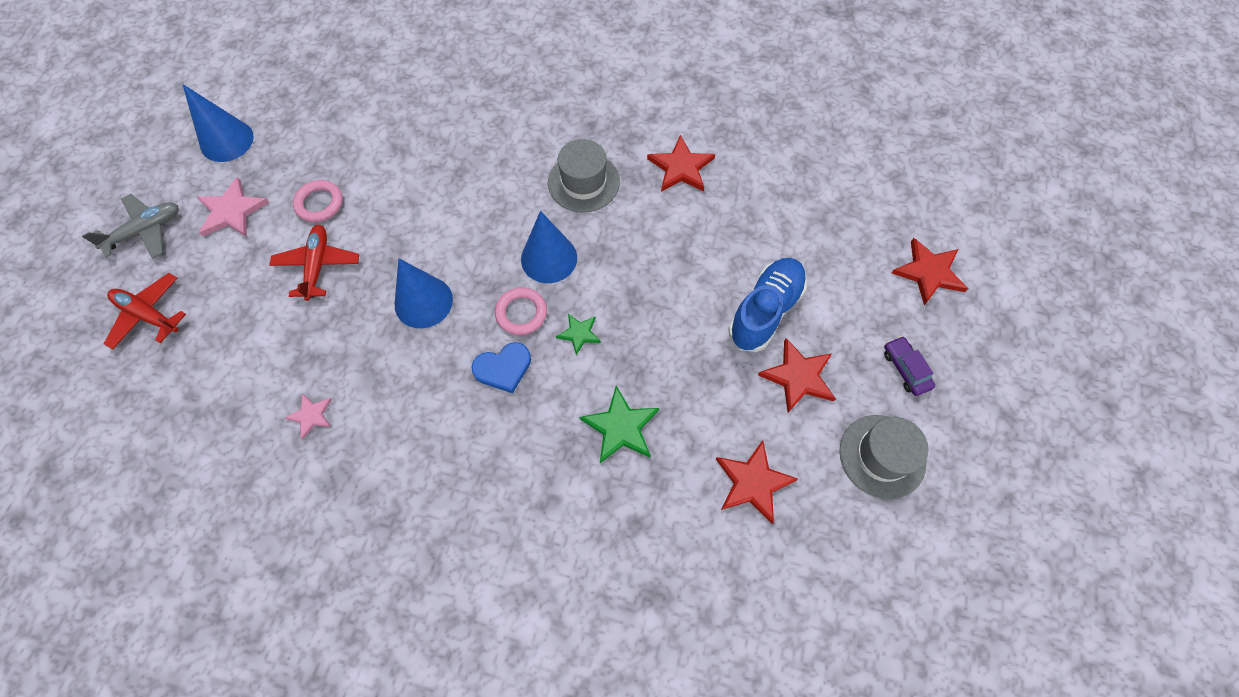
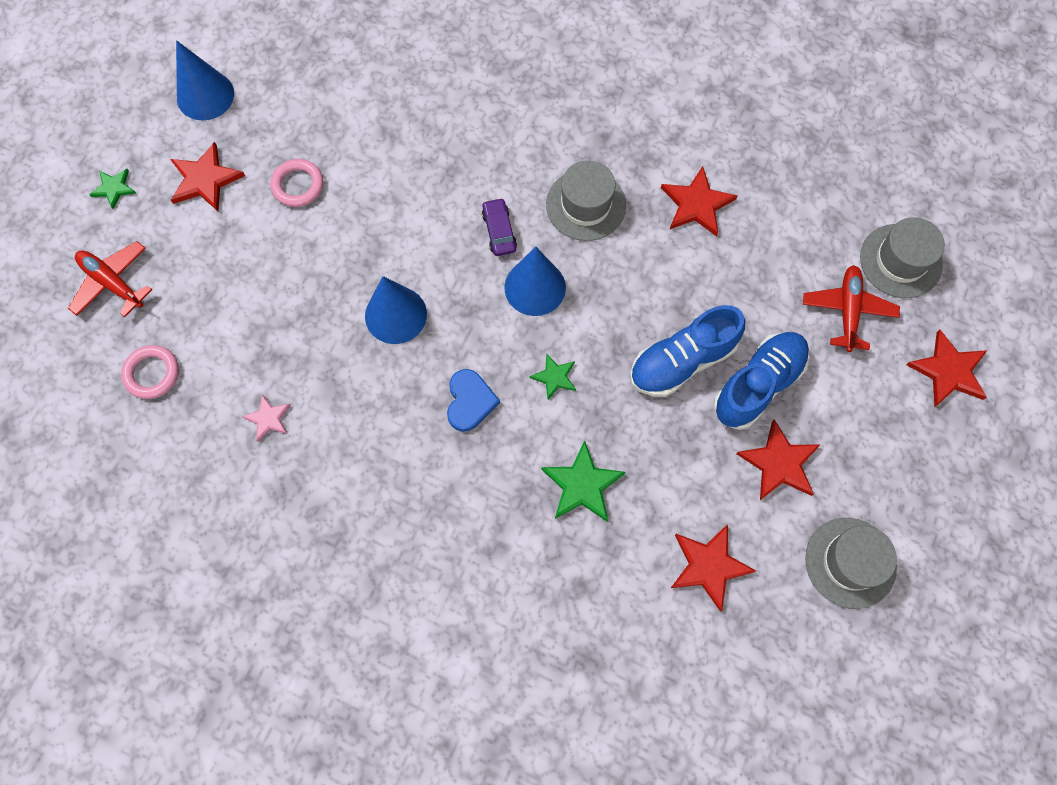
camera: 10 degrees right, 5 degrees up
grey plane [82,194,178,259] -> green star [89,169,136,209]
pink star [197,177,269,237] -> red star [171,142,245,211]
red plane [269,225,360,301] -> red plane moved to [803,265,900,352]
blue heart [471,342,531,393] -> blue heart turned 75 degrees counterclockwise [447,369,500,432]
pink ring [495,287,547,335] -> pink ring moved to [121,345,179,399]
purple car [884,336,935,396] -> purple car moved to [482,198,517,256]
none -> blue shoe [630,305,745,397]
none -> grey hat [860,217,945,298]

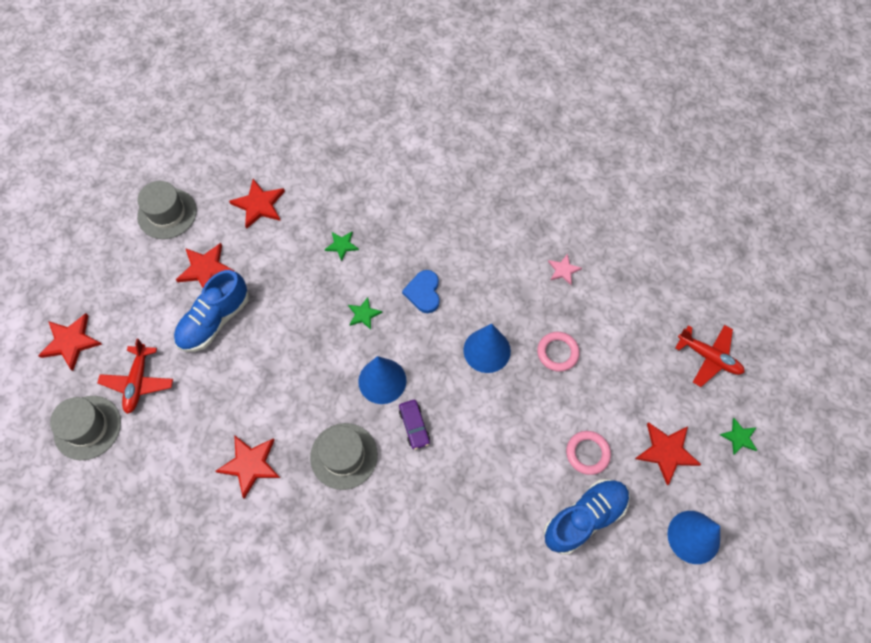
camera: 175 degrees right, 5 degrees down
pink ring [121,345,179,399] -> pink ring moved to [537,332,580,372]
green star [541,441,626,522] -> green star [325,232,359,261], size x0.59
blue shoe [630,305,745,397] -> blue shoe moved to [544,479,630,555]

